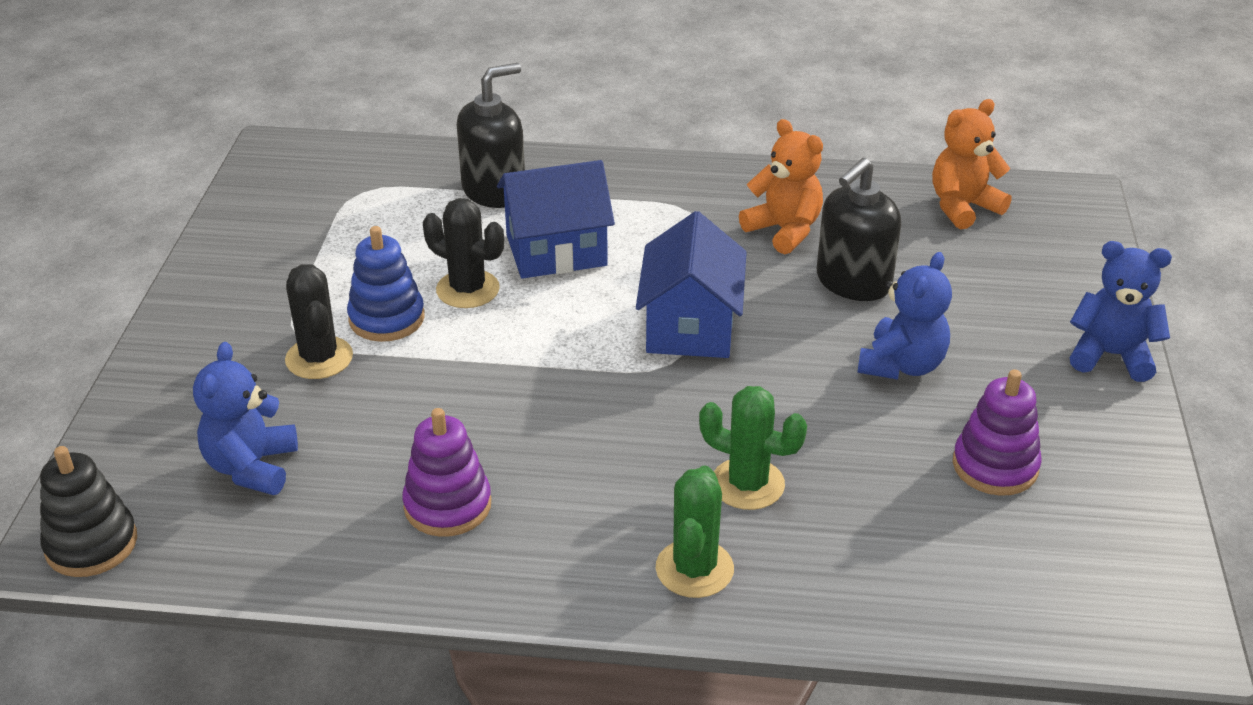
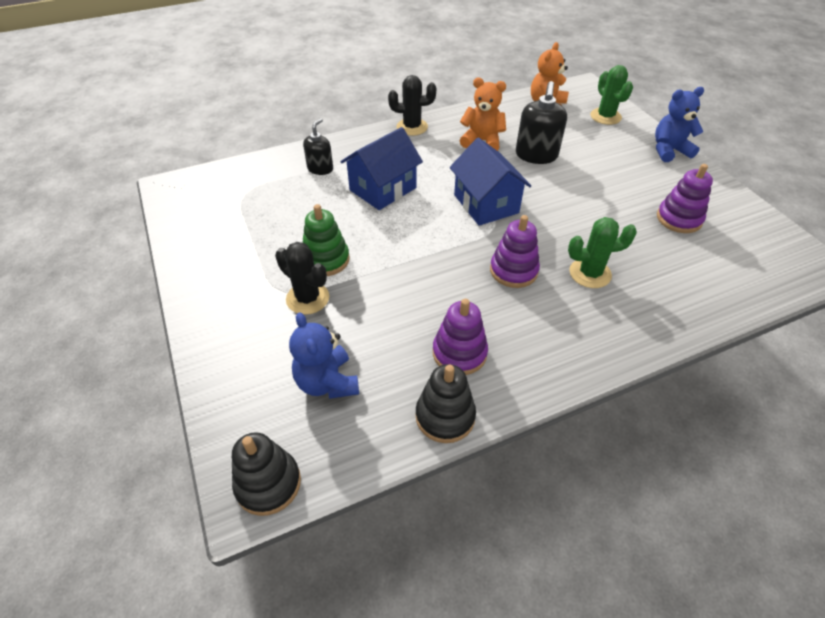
camera: 30 degrees left, 10 degrees up
blue stacking toy [347,226,425,342] -> green stacking toy [302,204,350,276]
black cactus [423,198,504,308] -> black cactus moved to [388,75,436,136]
black soap dispenser [457,63,525,208] -> black soap dispenser [303,118,333,175], size x0.63
green cactus [656,465,734,598] -> green cactus moved to [590,65,633,125]
blue teddy bear [857,252,952,380] -> none
none -> black stacking toy [416,364,476,443]
none -> purple stacking toy [490,215,540,288]

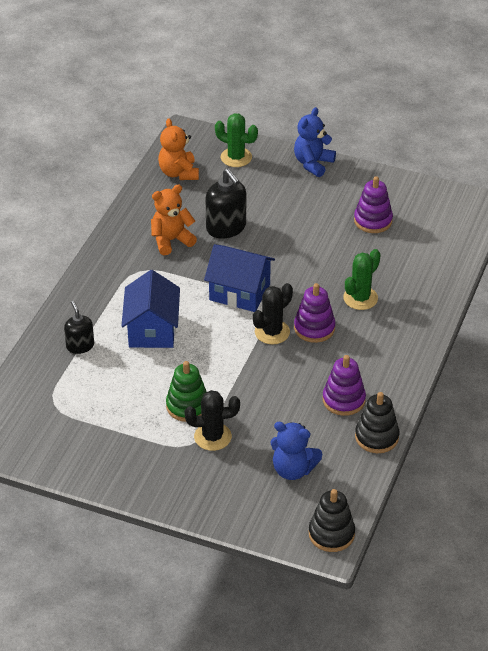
camera: 45 degrees left, 5 degrees down
black cactus [388,75,436,136] -> black cactus moved to [253,283,293,344]

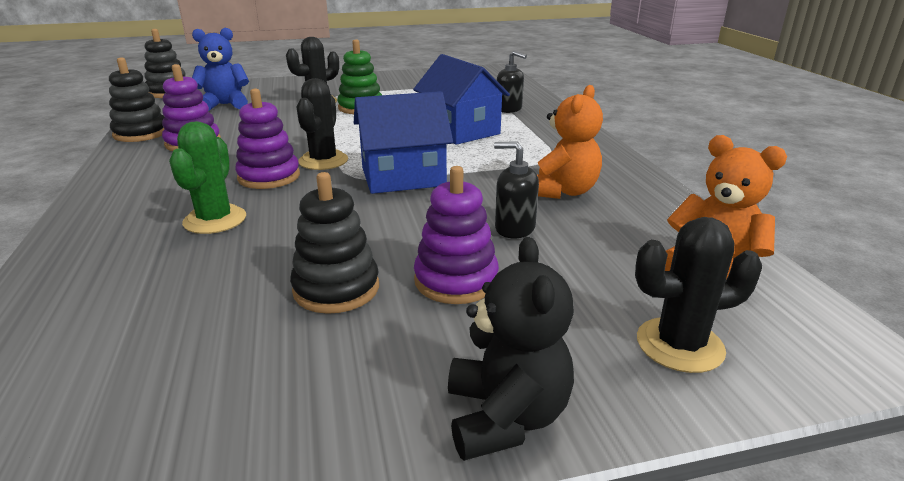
camera: 145 degrees right, 15 degrees down
black soap dispenser [205,168,246,239] -> black soap dispenser [494,141,539,238], size x0.63
green cactus [215,113,258,167] -> black cactus [635,217,762,373]
blue teddy bear [294,107,336,177] -> black teddy bear [448,237,574,461]
purple stacking toy [354,176,393,233] -> purple stacking toy moved to [414,166,499,304]
none -> black stacking toy [290,172,379,314]

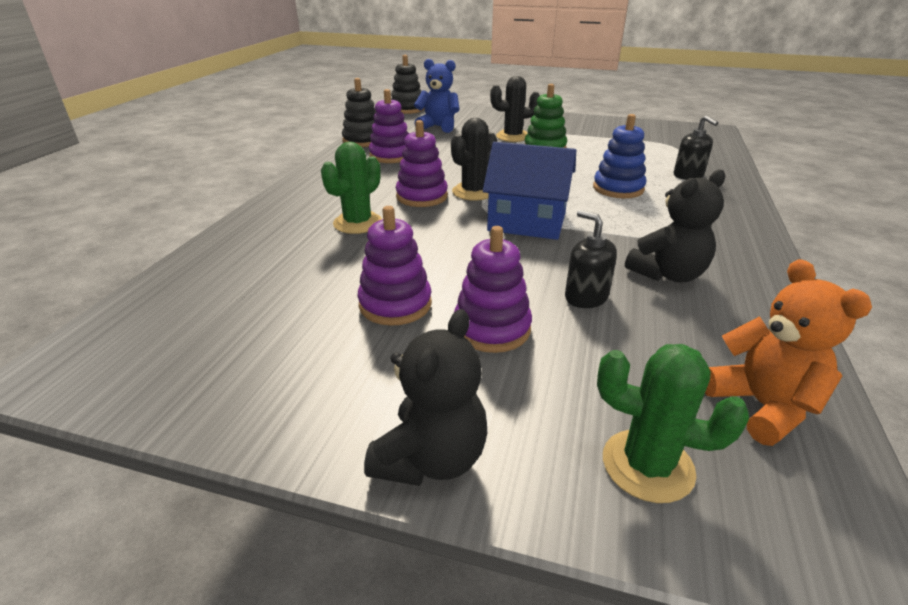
camera: 30 degrees right, 5 degrees up
black stacking toy [290,172,379,314] -> purple stacking toy [358,206,432,326]
blue house [413,54,510,145] -> blue stacking toy [593,114,646,198]
orange teddy bear [537,85,603,199] -> black teddy bear [625,169,725,282]
black cactus [635,217,762,373] -> green cactus [597,344,749,503]

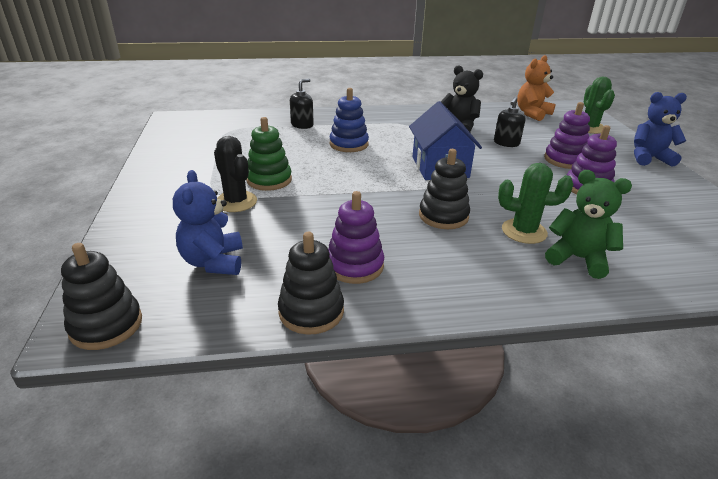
camera: 115 degrees left, 0 degrees up
black teddy bear [364,309,487,486] -> blue teddy bear [634,92,687,167]
purple stacking toy [396,120,448,207] -> black stacking toy [419,149,470,229]
black cactus [451,118,497,201] -> none
none -> green teddy bear [545,170,632,279]

